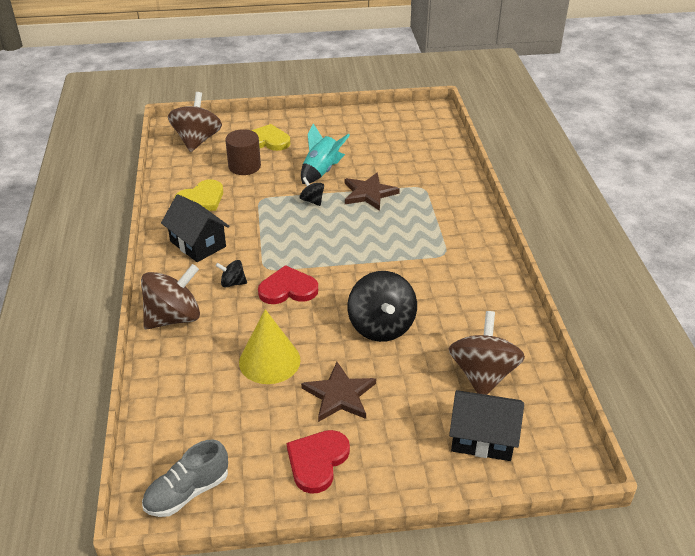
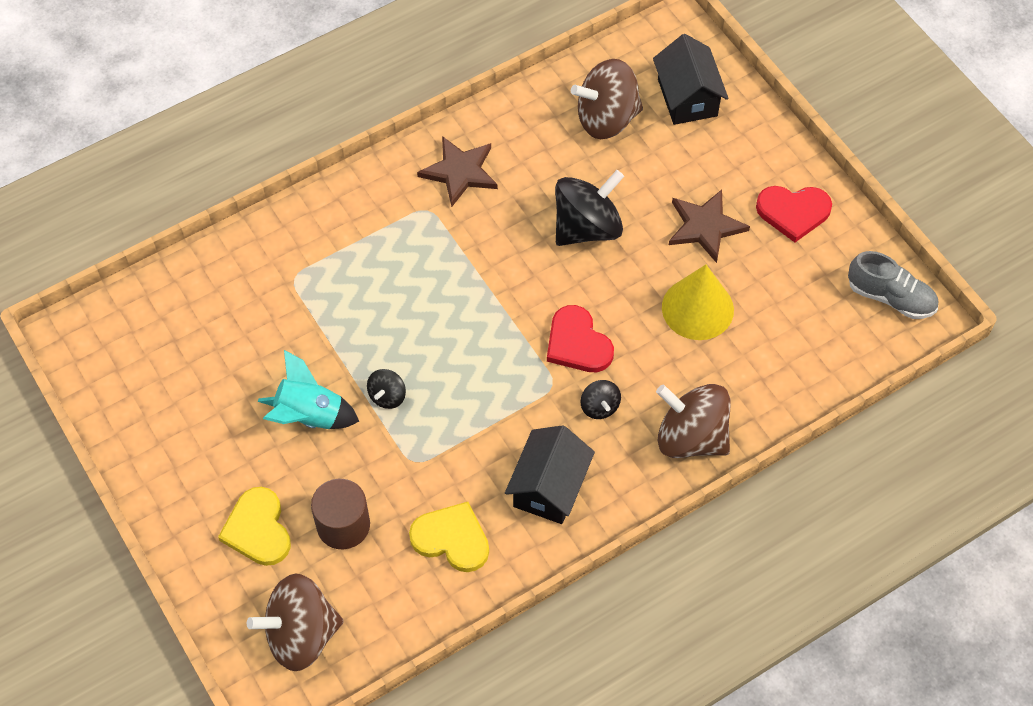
camera: 115 degrees left, 20 degrees up
brown star [345,173,400,211] -> brown star moved to [417,136,498,207]

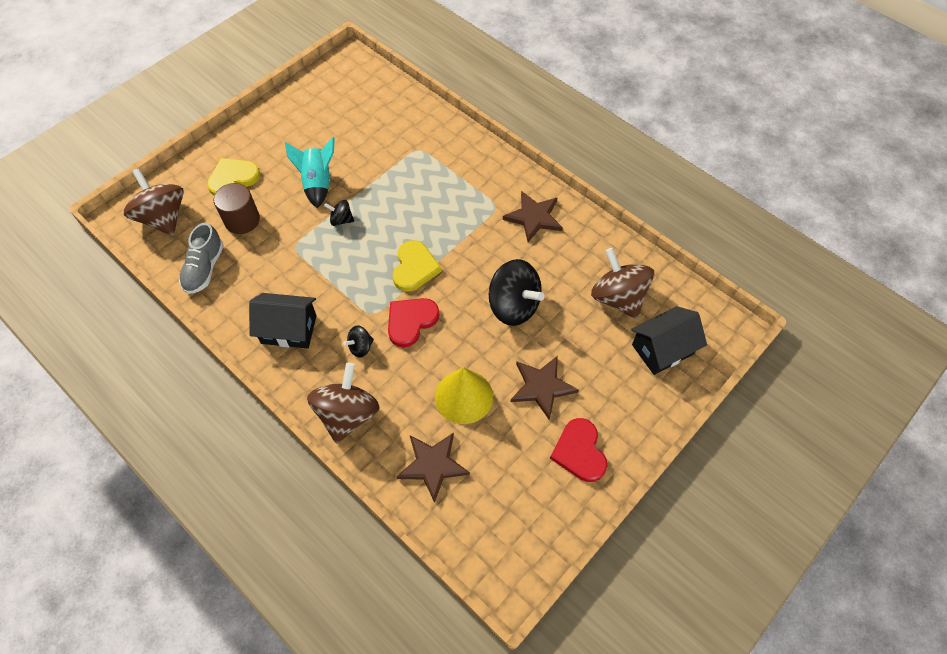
camera: 75 degrees right, 0 degrees up
yellow heart [409,502,489,572] -> yellow heart moved to [393,240,442,292]
grey shoe [848,251,938,319] -> grey shoe moved to [179,223,224,294]
none -> brown star [397,433,470,503]

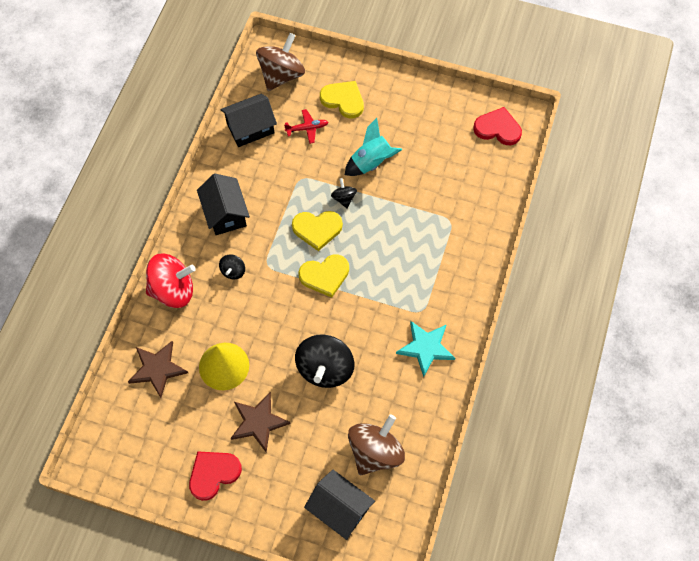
camera: 65 degrees right, 5 degrees up
grey shoe [179,223,224,294] -> black house [220,94,277,147]
brown cylinder [214,183,260,234] -> red plane [284,109,328,144]
brown spinning top [307,363,380,444] -> red spinning top [146,253,196,308]
black spinning top [343,325,374,358] -> black spinning top turned 105 degrees counterclockwise [219,254,245,279]
red heart [388,298,439,347] -> red heart moved to [473,107,522,145]
brown star [503,191,563,242] -> turquoise star [396,321,455,377]
none -> yellow heart [292,211,343,251]

